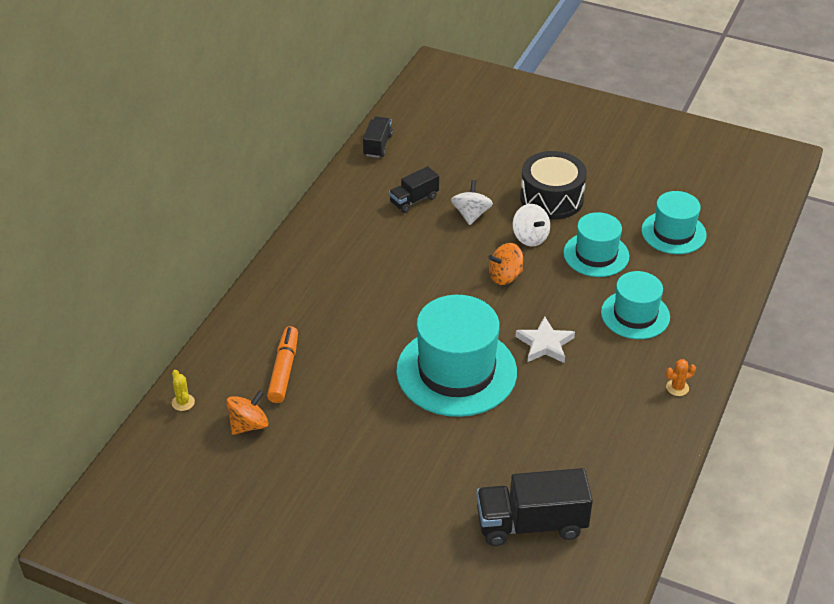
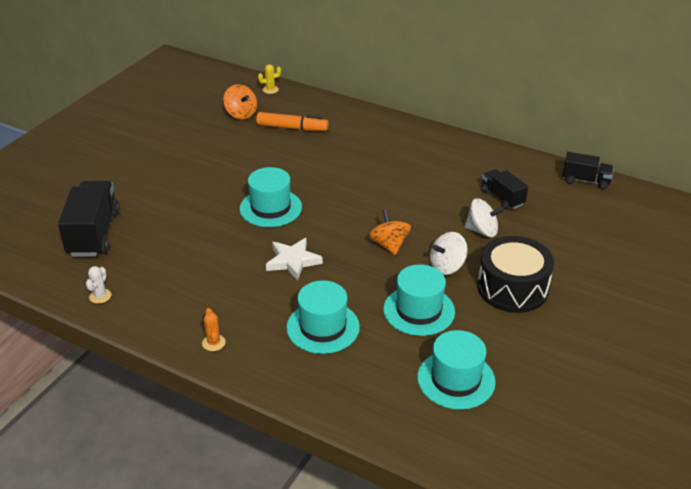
camera: 95 degrees right, 5 degrees down
turquoise hat [396,295,517,417] -> turquoise hat [240,167,302,227], size x0.59
none -> white cactus [86,266,112,304]

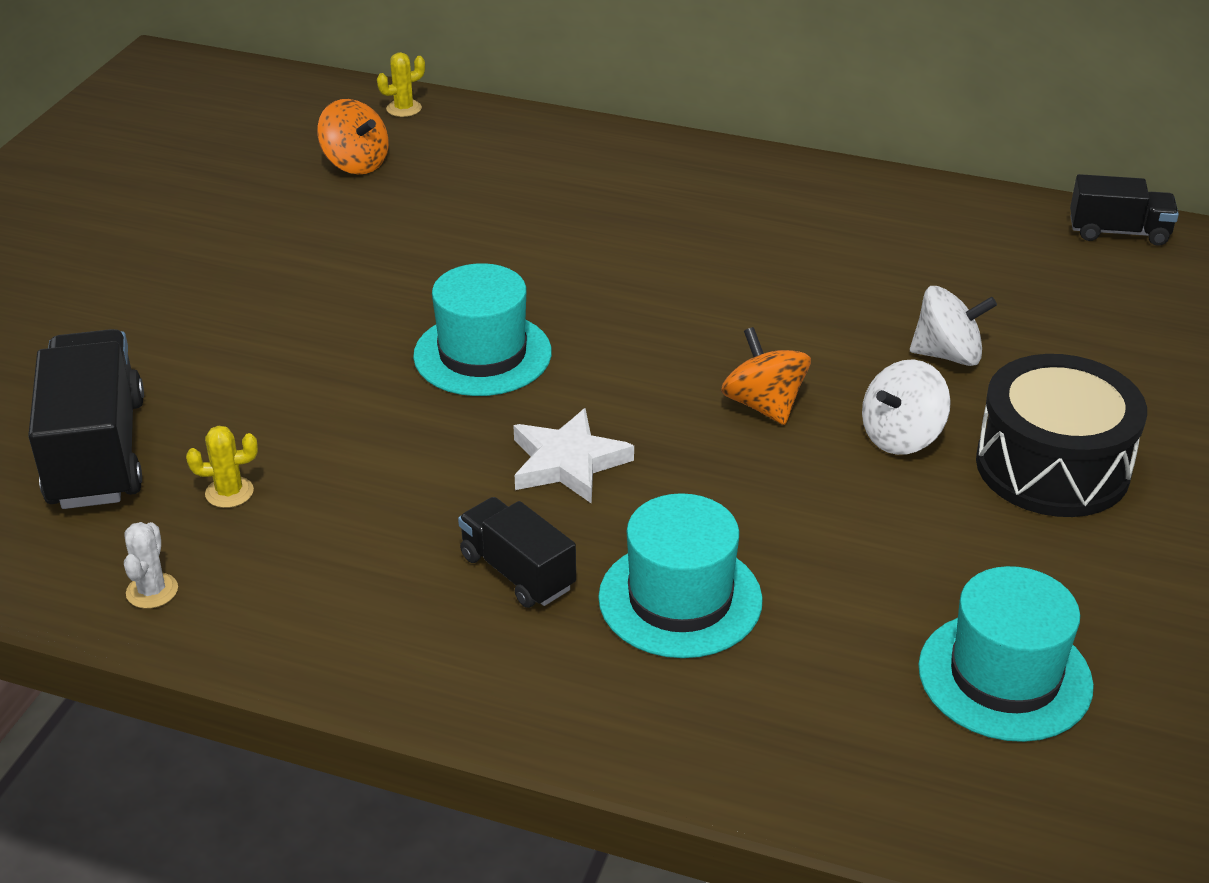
camera: 10 degrees left, 0 degrees up
orange cactus [202,308,226,351] -> none
orange marker [256,112,329,131] -> none
turquoise hat [383,264,455,336] -> none
black truck [481,169,528,210] -> black truck moved to [458,497,576,608]
none -> yellow cactus [186,426,258,508]

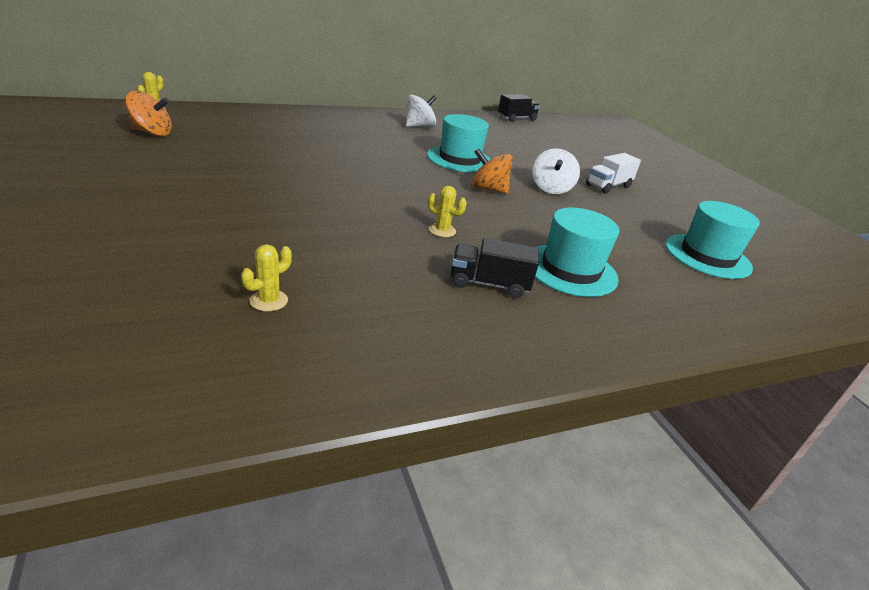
camera: 45 degrees left, 5 degrees down
black truck [28,329,144,509] -> none
white cactus [124,522,178,609] -> none
turquoise hat [413,263,552,396] -> turquoise hat moved to [427,114,491,172]
white star [513,408,634,504] -> yellow cactus [428,186,467,237]
white spinning top [910,286,997,366] -> white spinning top moved to [406,95,437,127]
black drum [976,354,1147,517] -> white truck [586,153,641,194]

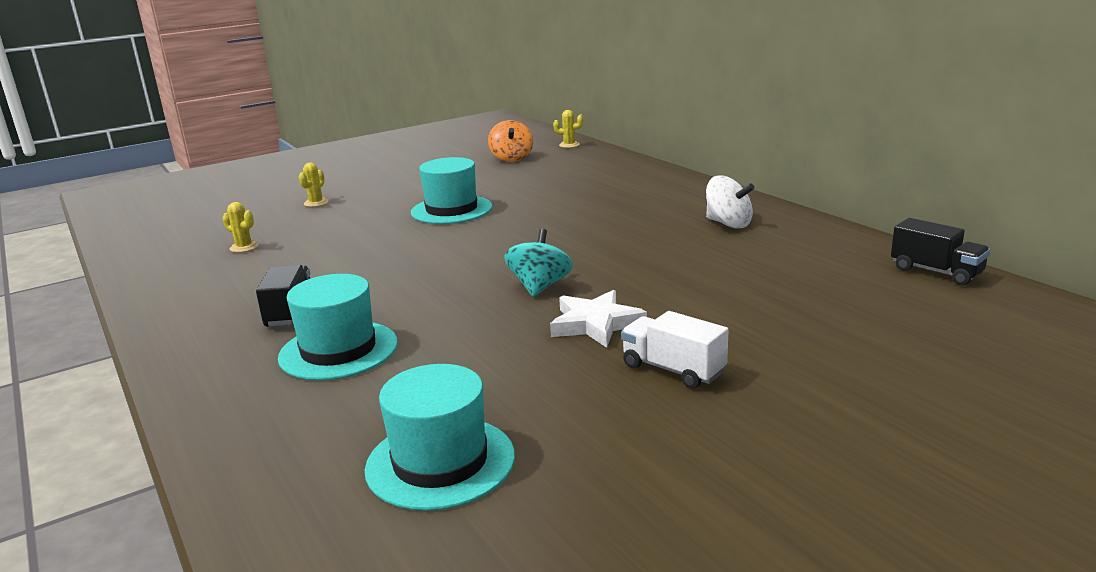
camera: 85 degrees right, 10 degrees down
turquoise hat [427,114,491,172] -> turquoise hat moved to [411,157,492,224]
yellow cactus [428,186,467,237] -> yellow cactus moved to [299,163,328,207]
orange spinning top [471,148,513,194] -> turquoise spinning top [504,229,573,297]
white spinning top [532,148,580,194] -> white star [550,290,647,348]

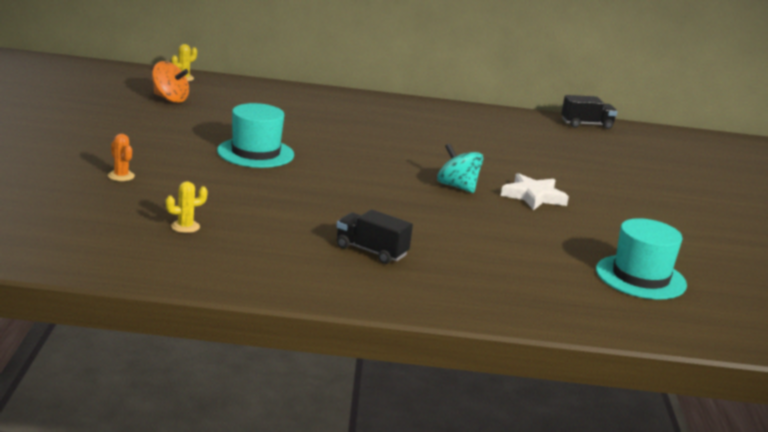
camera: 60 degrees left, 0 degrees up
turquoise hat [278,274,398,380] -> none
yellow cactus [299,163,328,207] -> orange cactus [108,134,135,181]
white truck [621,311,728,389] -> none
white spinning top [706,176,754,228] -> none

